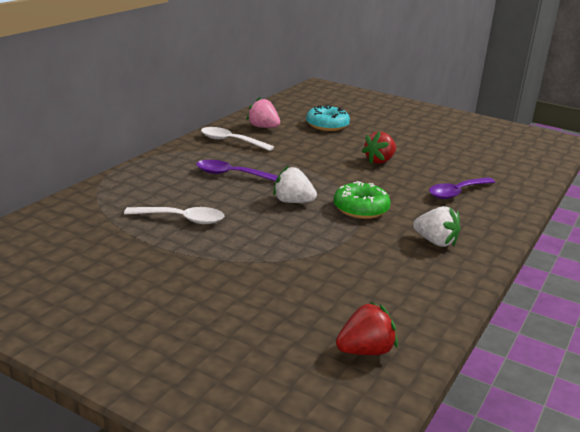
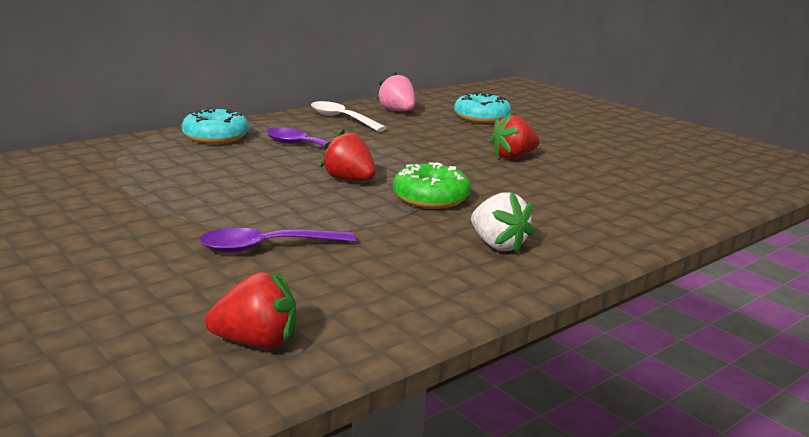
camera: 20 degrees right, 5 degrees down
white spoon [124,207,224,224] -> none
white strawberry [273,165,317,203] -> red strawberry [320,129,376,181]
purple spoon [429,177,495,199] -> purple spoon moved to [199,228,356,253]
none -> turquoise donut [182,108,249,144]

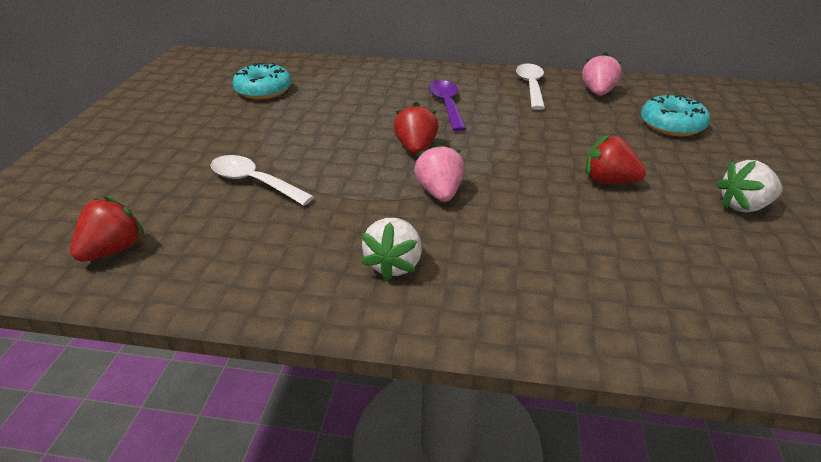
camera: 50 degrees right, 15 degrees up
turquoise donut [182,108,249,144] -> turquoise donut moved to [233,63,291,99]
purple spoon [199,228,356,253] -> white spoon [210,155,314,205]
red strawberry [205,271,296,349] -> red strawberry turned 105 degrees counterclockwise [70,196,144,262]
green donut [393,162,471,209] -> pink strawberry [414,142,464,202]
none -> white strawberry [716,160,783,213]

